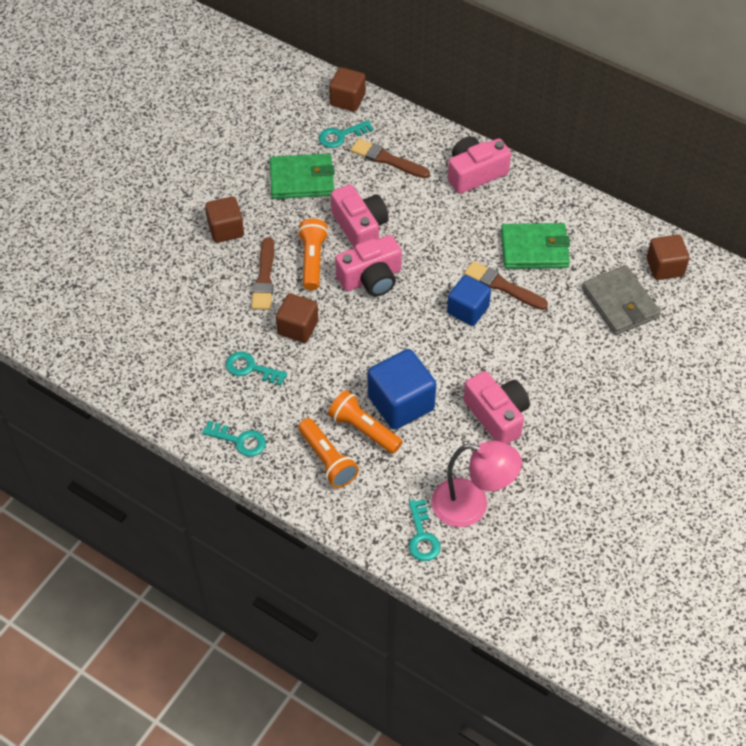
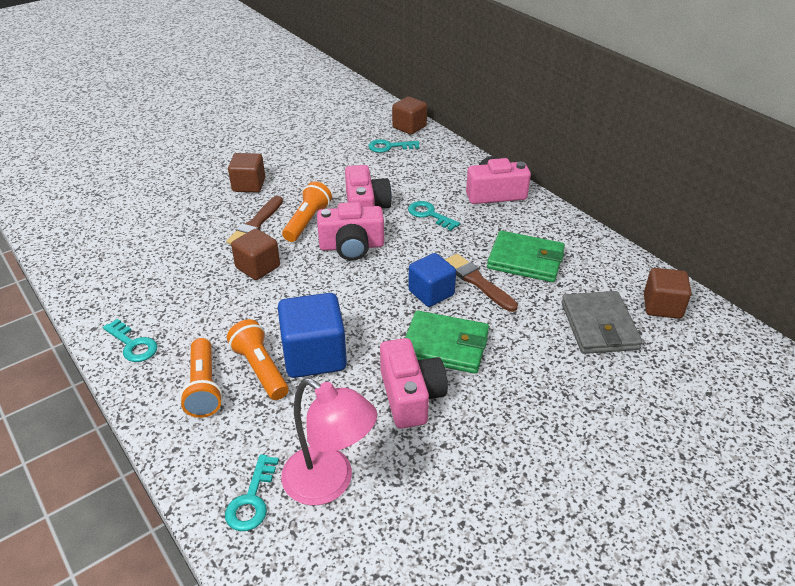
camera: 20 degrees right, 15 degrees down
turquoise key [226,352,287,386] -> turquoise key moved to [408,201,460,231]
green wallet [270,153,335,199] -> green wallet moved to [405,310,489,374]
brown brush [351,138,430,178] -> none

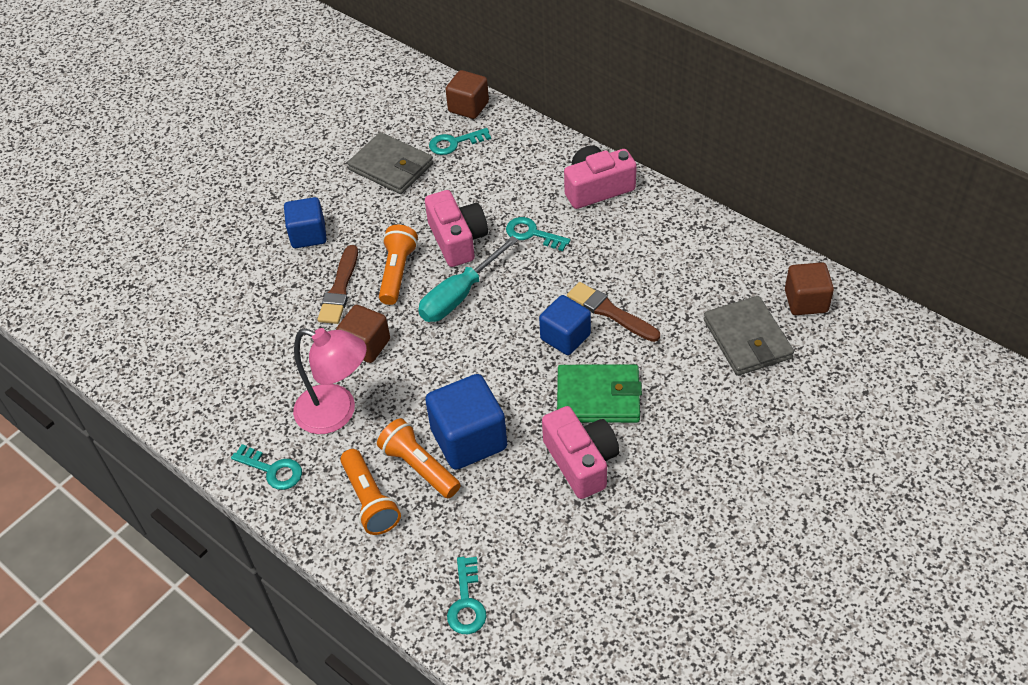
camera: 10 degrees left, 10 degrees up
brown cube [228,153,265,192] -> blue cube [284,197,327,248]
pink lamp [281,378,377,505] -> pink lamp moved to [293,328,367,434]
pink camera [317,202,384,261] -> turquoise screwdriver [418,236,518,322]
green wallet [487,231,565,282] -> none
none -> grey wallet [348,132,433,194]

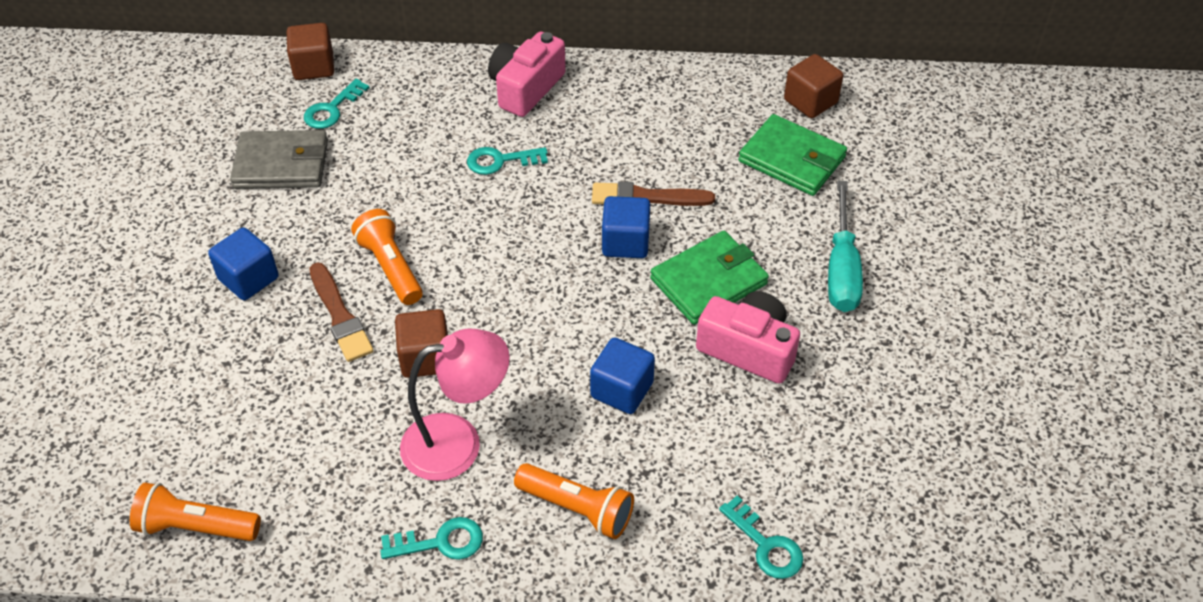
camera: 40 degrees left, 0 degrees up
orange flashlight [377,418,461,498] -> orange flashlight moved to [130,483,261,541]
turquoise screwdriver [418,236,518,322] -> turquoise screwdriver moved to [828,181,863,312]
pink camera [425,190,488,267] -> none
blue cube [425,374,507,470] -> blue cube [590,337,655,414], size x0.66
grey wallet [704,296,794,376] -> green wallet [738,114,847,196]

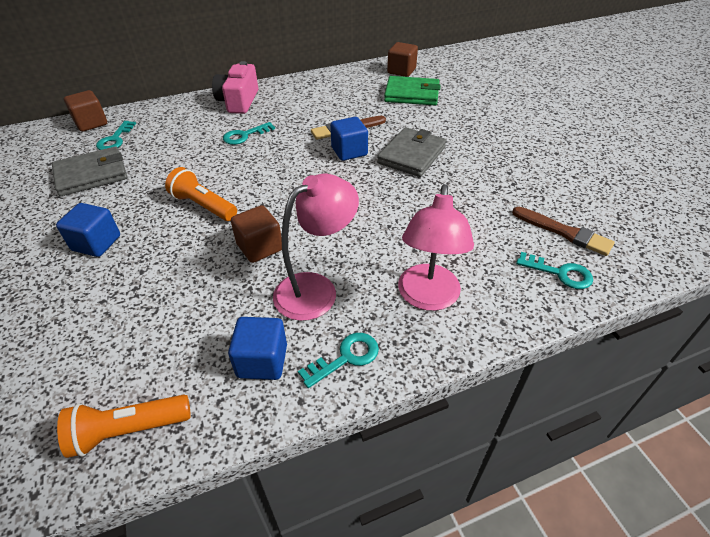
camera: 25 degrees left, 5 degrees down
brown brush [309,262,374,362] -> brown brush moved to [512,207,615,256]
orange flashlight [514,463,634,539] -> pink lamp [398,184,474,311]
blue cube [590,337,655,414] -> blue cube moved to [228,317,287,380]
green wallet [650,231,769,325] -> grey wallet [377,127,447,177]
pink camera [696,291,800,384] -> none
turquoise screwdriver [828,181,863,312] -> none

